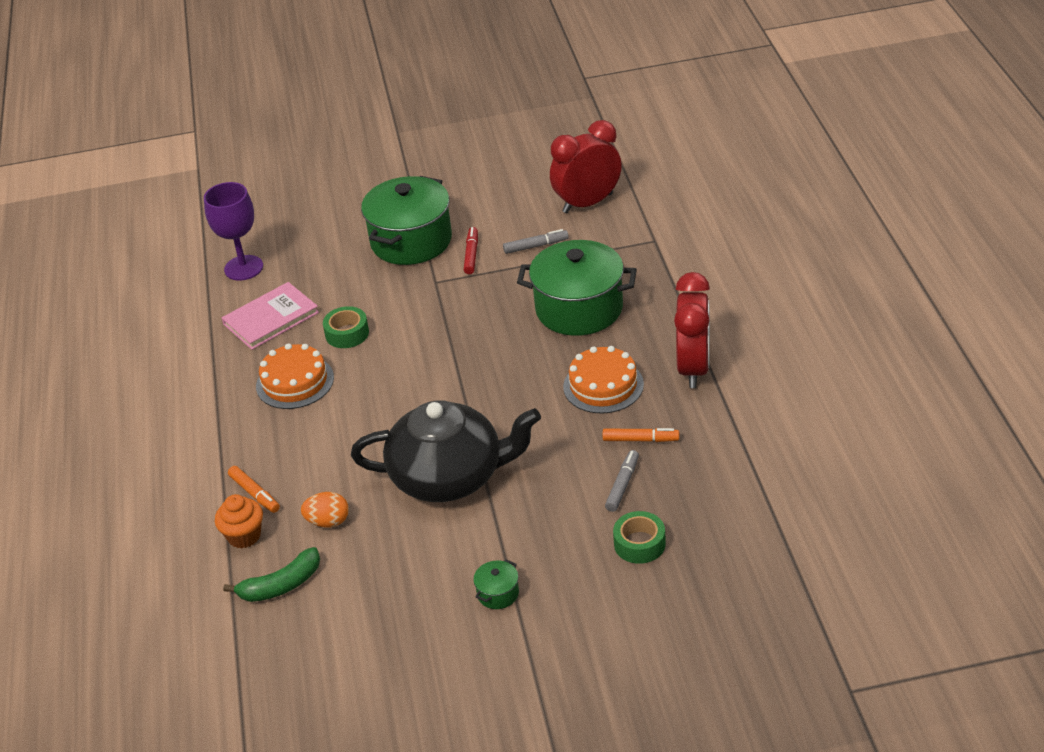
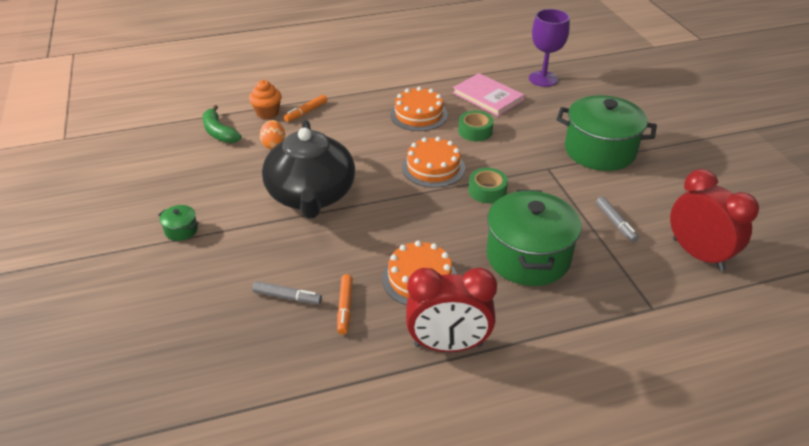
camera: 80 degrees right, 0 degrees up
red marker [464,227,478,274] -> none
green tape [613,511,666,564] -> green tape moved to [468,168,508,203]
none -> orange cake [402,137,465,188]

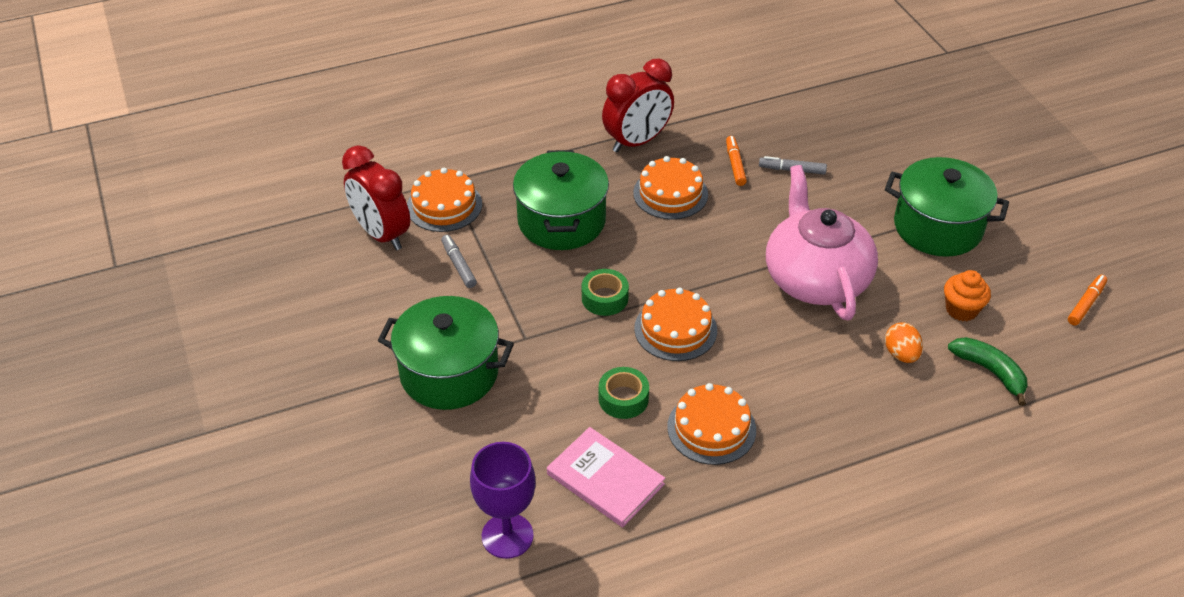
camera: 175 degrees right, 5 degrees up
green pot [158,205,199,241] -> green pot [885,157,1009,257], size x2.48
orange cupcake [249,80,282,119] -> orange cupcake moved to [944,270,991,321]
black teapot [262,120,355,219] -> pink teapot [766,165,878,320]
orange marker [284,95,328,122] -> orange marker moved to [1068,275,1107,325]
red clock [406,268,497,352] -> red clock turned 150 degrees clockwise [602,58,674,153]
none -> orange cake [407,168,482,232]

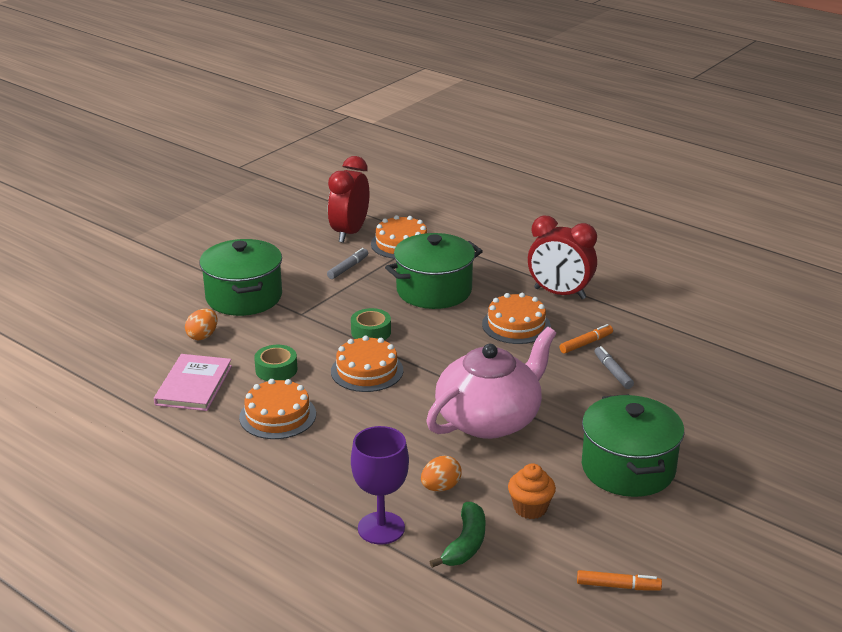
camera: 60 degrees right, 15 degrees down
purple goblet [470,442,536,559] -> purple goblet moved to [351,426,409,545]
none -> orange egg [185,309,218,340]

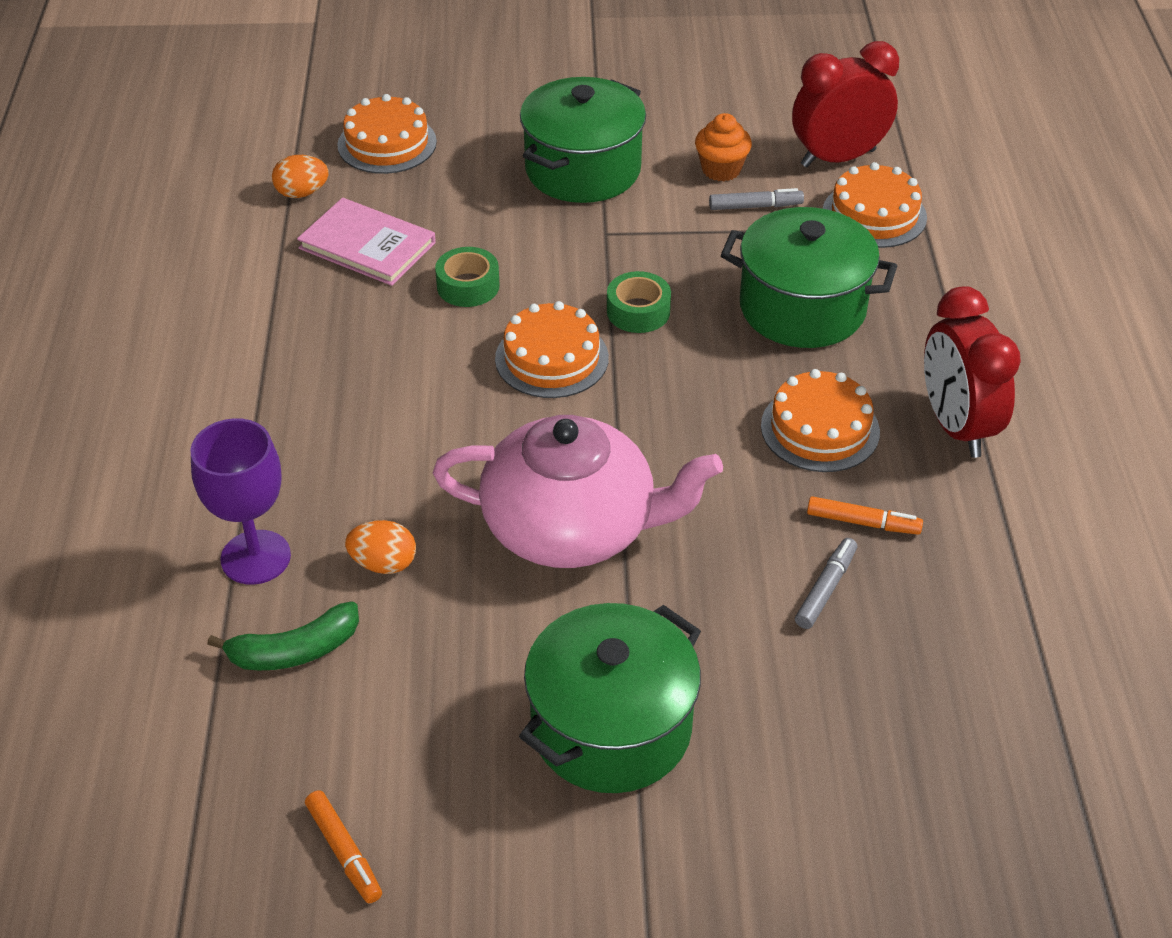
camera: 50 degrees right, 15 degrees up
pink book [154,354,232,411] -> pink book turned 60 degrees clockwise [297,198,436,286]
orange egg [185,309,218,340] -> orange egg moved to [272,155,329,198]
orange cake [239,379,316,439] -> orange cake moved to [337,94,437,174]
orange cupcake [508,463,556,519] -> orange cupcake moved to [695,113,752,182]

